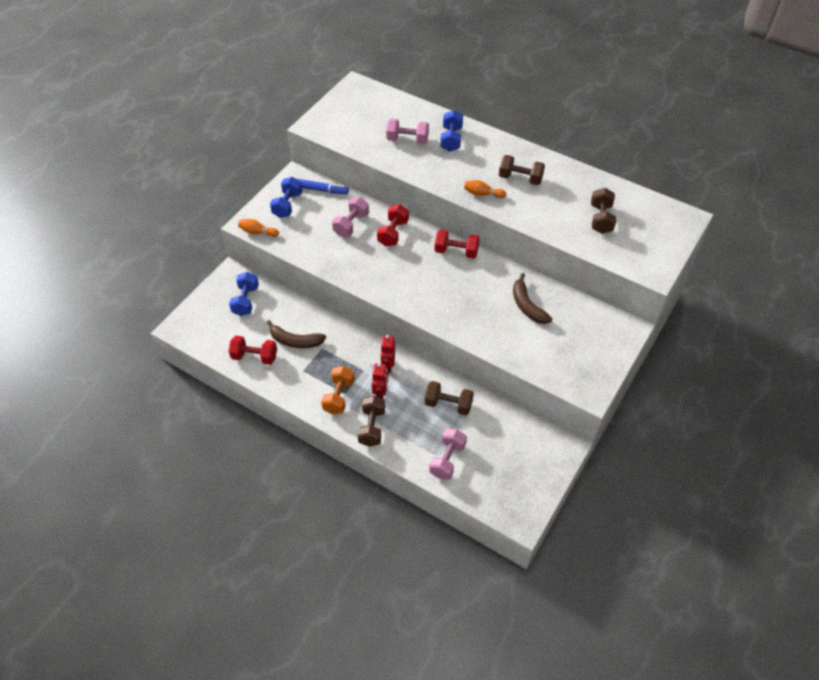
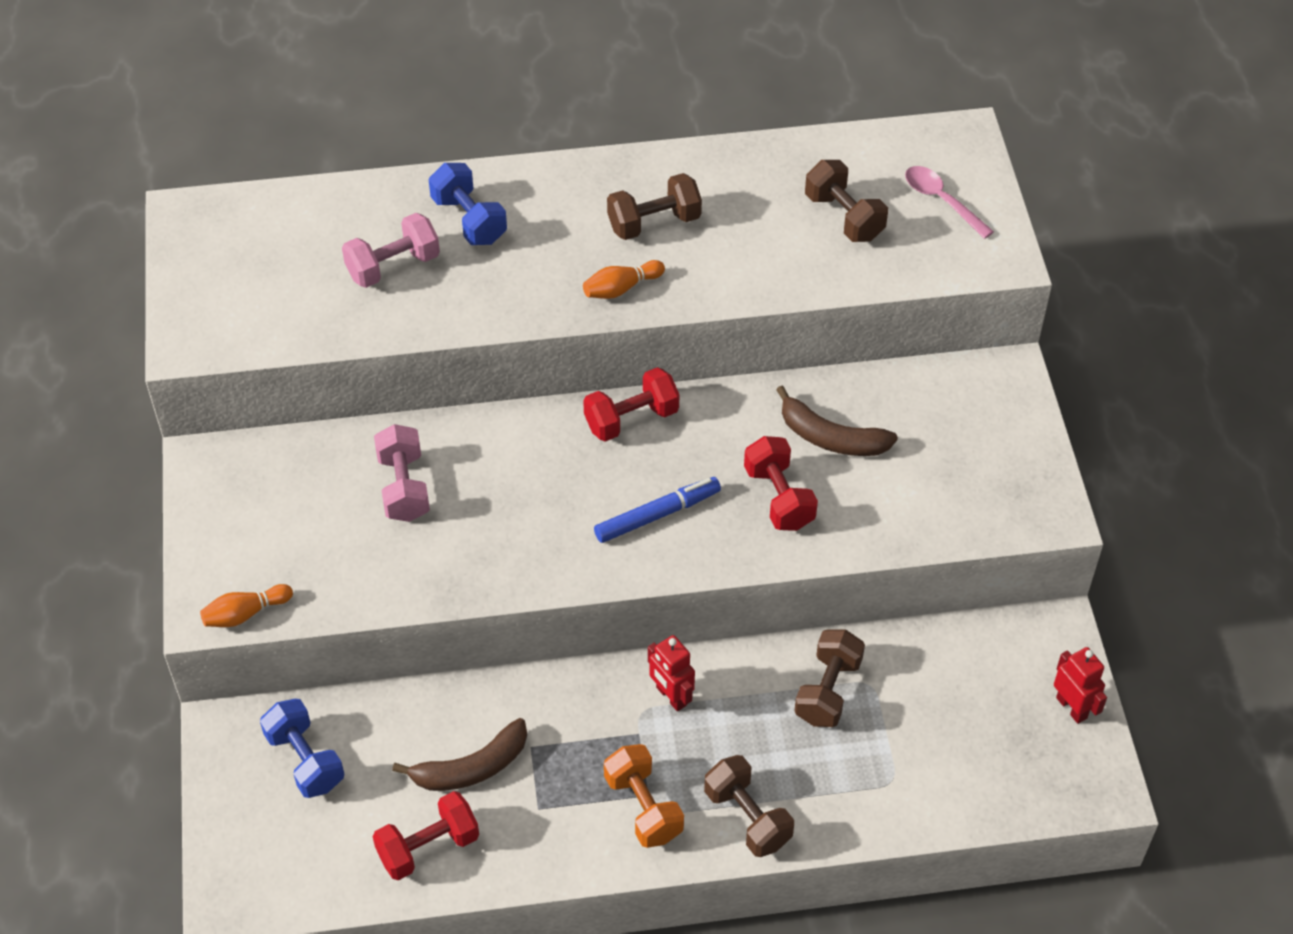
camera: 40 degrees left, 0 degrees up
blue dumbbell [270,177,303,218] -> none
blue marker [297,179,349,194] -> blue marker moved to [594,477,721,543]
red robot [372,363,388,399] -> red robot moved to [1054,647,1107,724]
red dumbbell [377,204,409,247] -> red dumbbell moved to [744,436,818,531]
brown dumbbell [425,381,474,415] -> brown dumbbell turned 45 degrees counterclockwise [794,630,865,727]
pink dumbbell [429,429,467,479] -> none
none -> pink spoon [905,166,994,239]

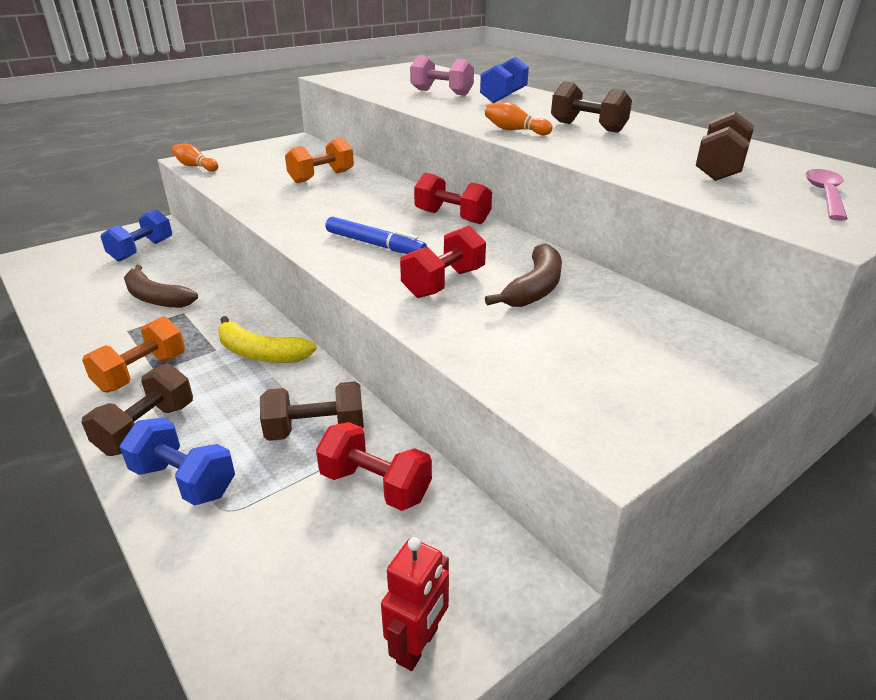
camera: 60 degrees right, 20 degrees down
red dumbbell [373,791,479,880] -> red dumbbell moved to [316,422,432,511]
pink dumbbell [374,424,430,522] -> orange dumbbell [285,137,354,183]
red robot [648,635,695,711] -> yellow banana [218,316,317,363]
brown banana [776,385,898,456] -> brown banana turned 150 degrees counterclockwise [485,243,562,307]
none -> blue dumbbell [120,418,235,506]

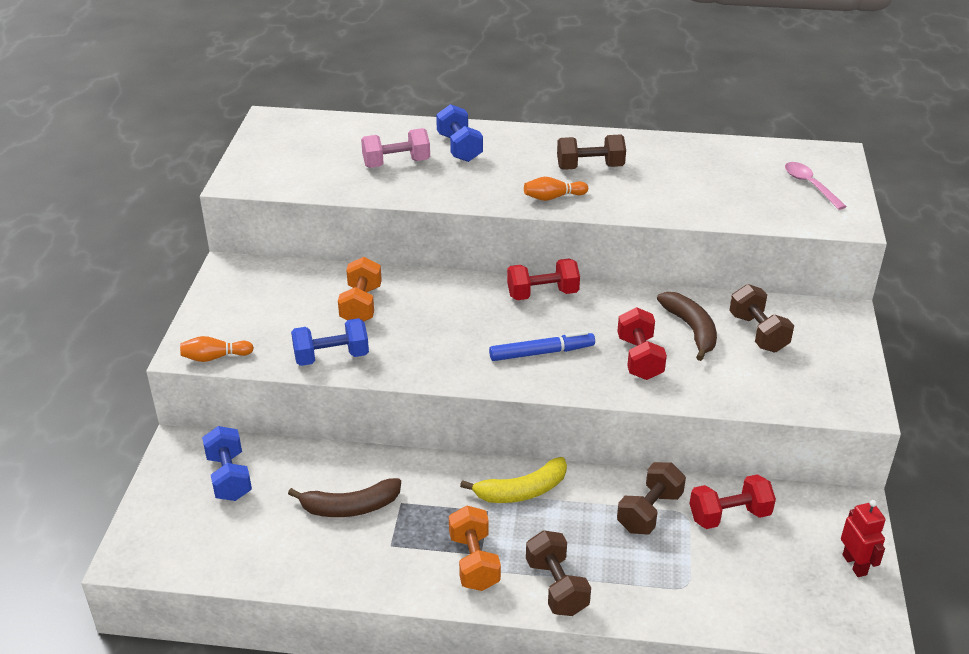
camera: 45 degrees left, 5 degrees up
blue dumbbell [120,418,235,506] -> blue dumbbell moved to [291,318,369,366]
brown dumbbell [696,111,754,181] -> brown dumbbell moved to [729,284,794,352]

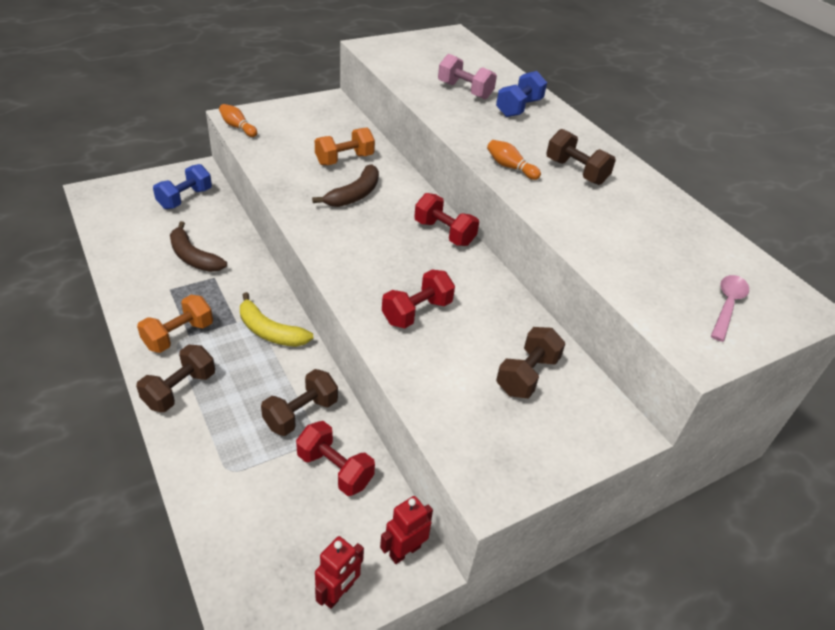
camera: 50 degrees right, 5 degrees up
blue dumbbell [291,318,369,366] -> none
blue marker [489,331,595,361] -> none
brown dumbbell [617,462,686,534] -> brown dumbbell turned 45 degrees counterclockwise [261,369,338,436]
brown banana [657,292,717,361] -> brown banana moved to [312,164,379,207]
none -> red robot [380,496,433,564]

